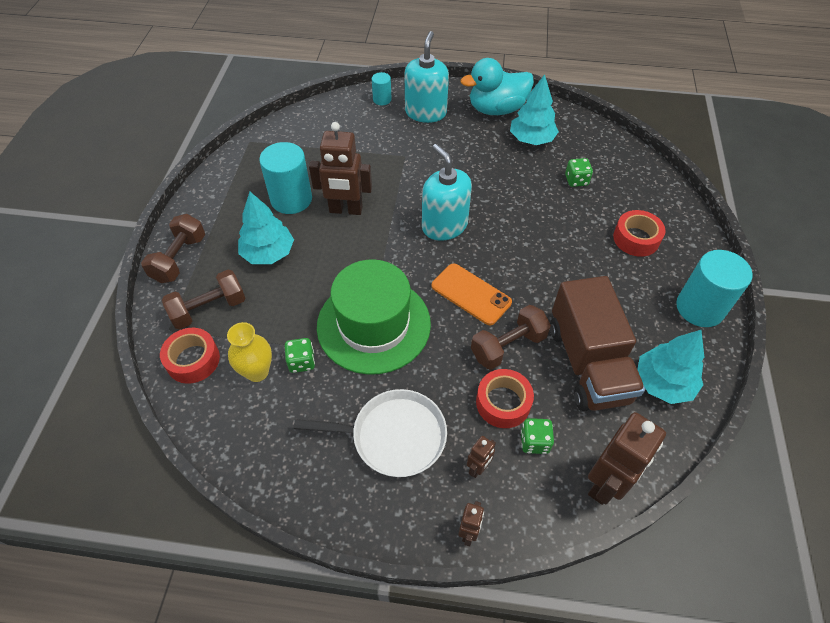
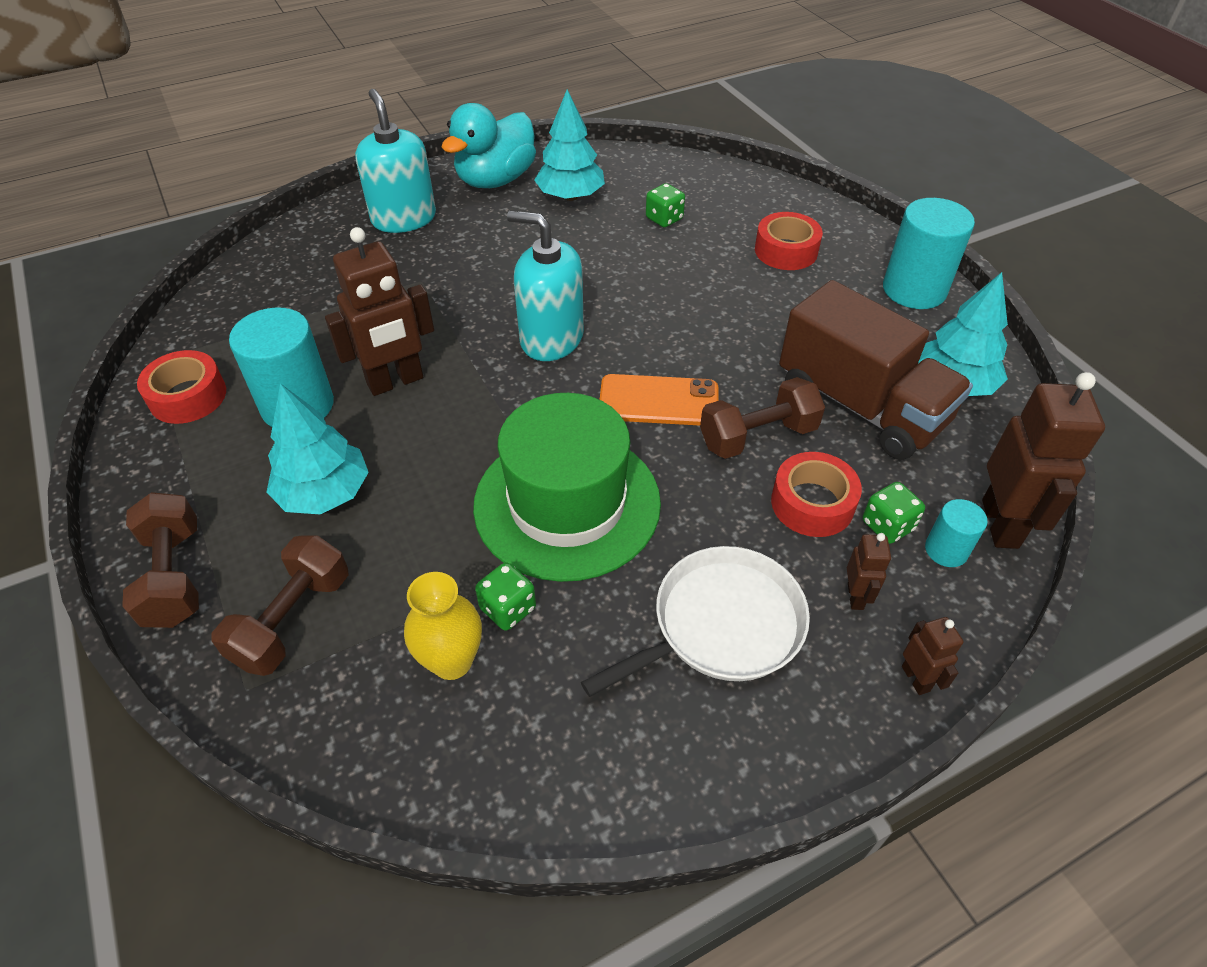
camera: 35 degrees left, 5 degrees down
red tape [160,328,220,384] -> red tape moved to [137,350,226,424]
turquoise cylinder [372,72,392,105] -> turquoise cylinder moved to [925,499,988,567]
brown dumbbell [471,305,551,370] -> brown dumbbell turned 45 degrees clockwise [700,377,825,459]

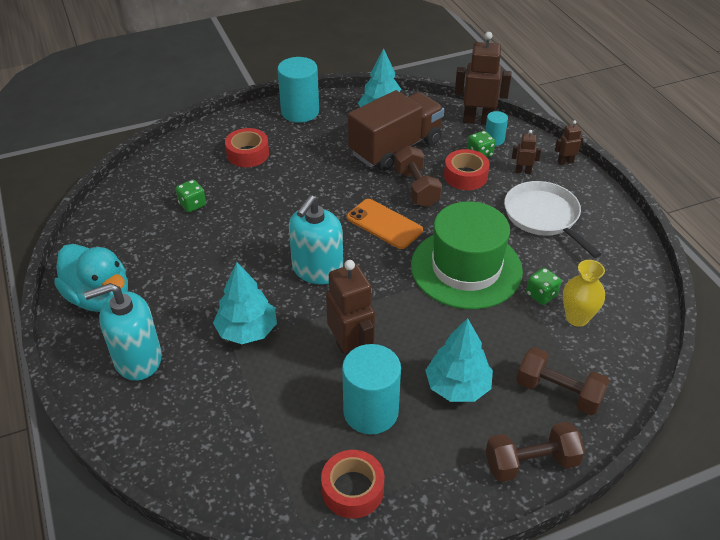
camera: 85 degrees left, 5 degrees down
turquoise tree [534,89,605,201] -> turquoise tree moved to [213,262,277,344]
orange phone [600,374,719,426] -> orange phone turned 60 degrees counterclockwise [347,199,423,249]

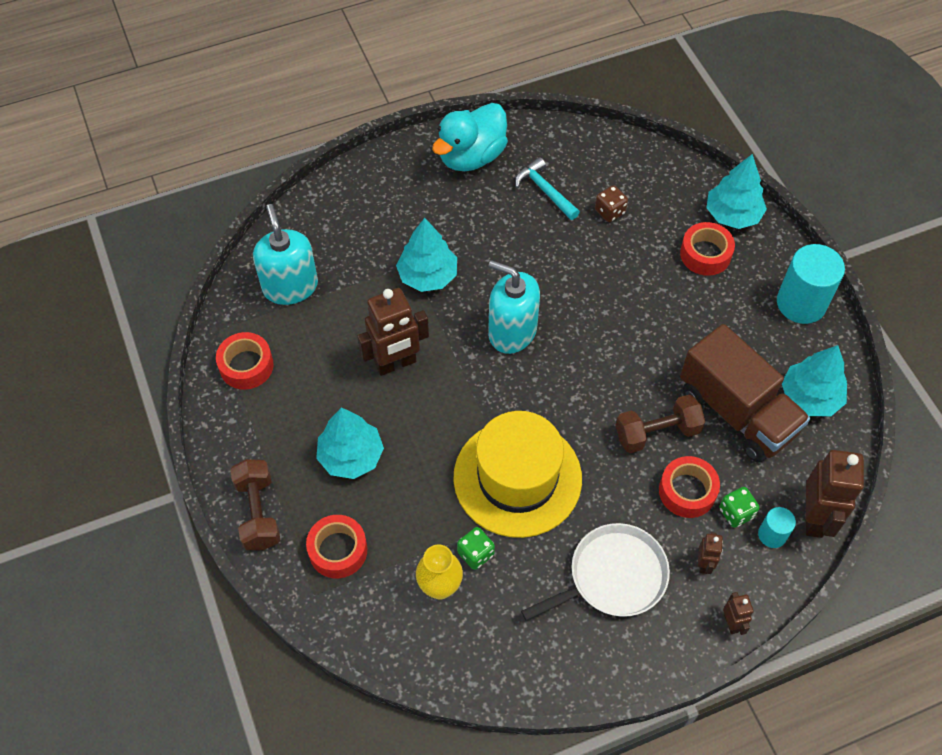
camera: 90 degrees right, 15 degrees up
turquoise soap dispenser [84,283,162,381] -> turquoise soap dispenser moved to [253,204,318,305]
green dice [176,180,206,212] -> brown dice [595,185,628,222]
turquoise cylinder [342,344,401,434] -> none
orange phone [347,199,423,249] -> none
green hat [411,201,523,309] -> yellow hat [453,411,582,538]
brown dumbbell [516,347,609,415] -> red tape [306,515,367,578]
none -> turquoise hammer [515,157,580,220]
none -> turquoise tree [706,154,767,229]

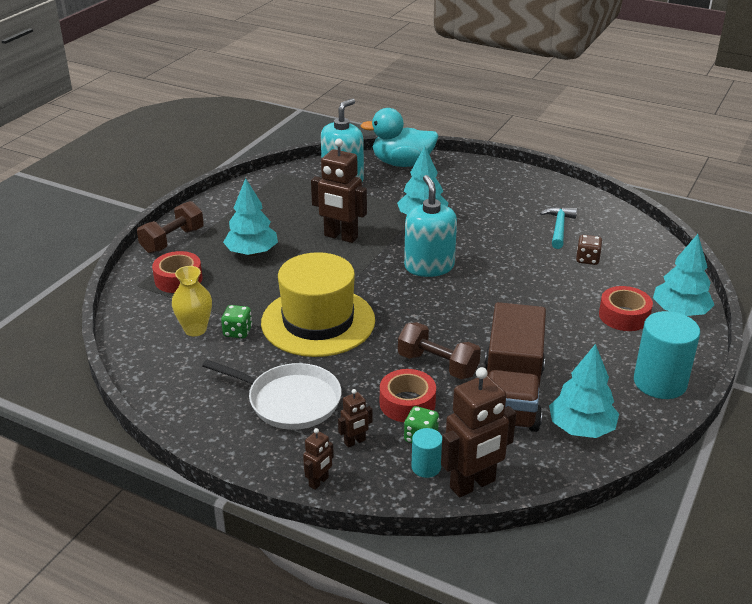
camera: 50 degrees right, 25 degrees down
red tape [216,332,274,390] -> none
turquoise duck [432,103,508,171] -> turquoise duck moved to [360,108,438,167]

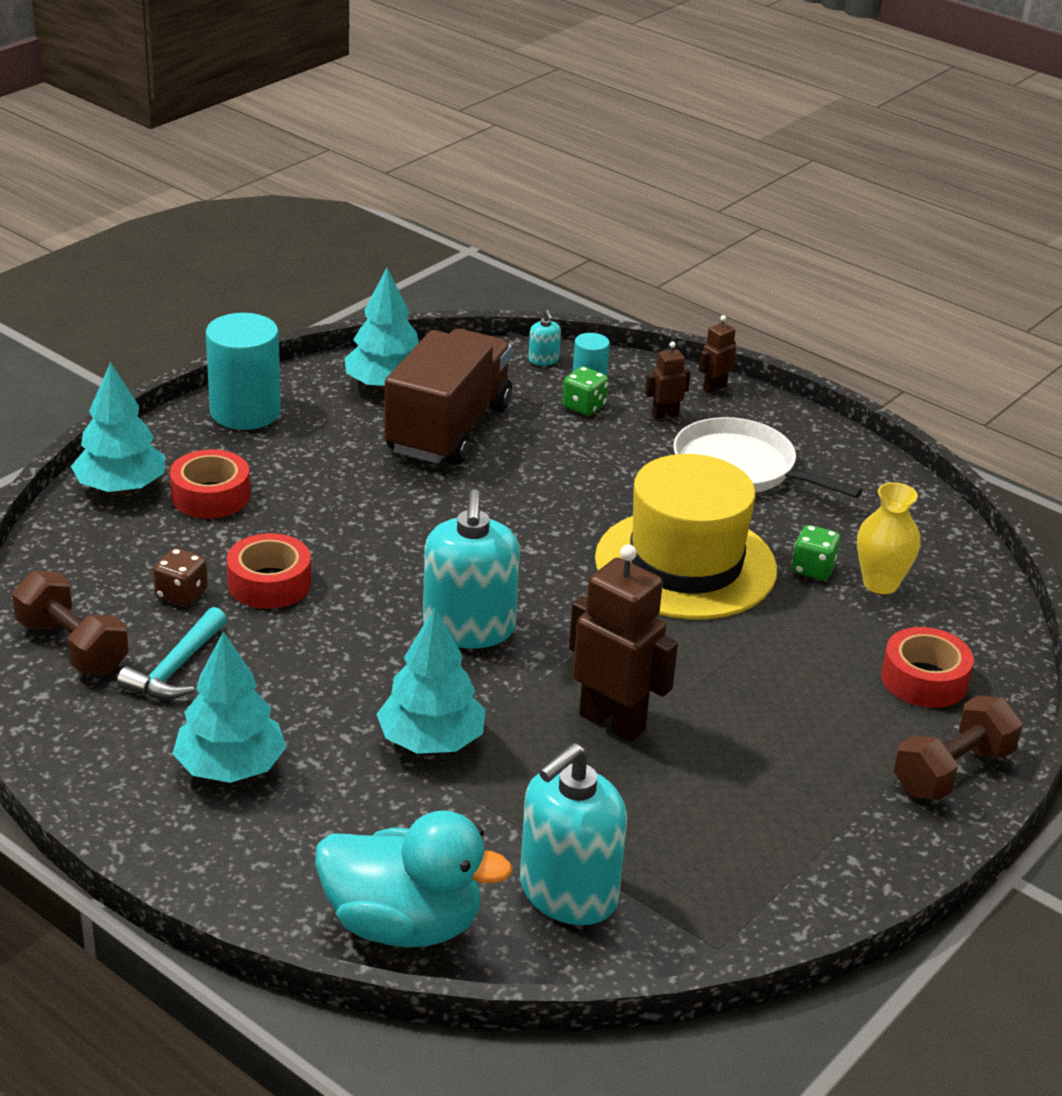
camera: 170 degrees left, 0 degrees up
turquoise tree [223,178,278,256] -> turquoise tree moved to [173,631,286,783]
red tape [380,369,436,422] -> red tape moved to [227,533,311,609]
brown dumbbell [398,322,481,379] -> brown dumbbell moved to [12,570,129,674]
brown robot [441,367,516,498] -> turquoise soap dispenser [528,310,561,366]

